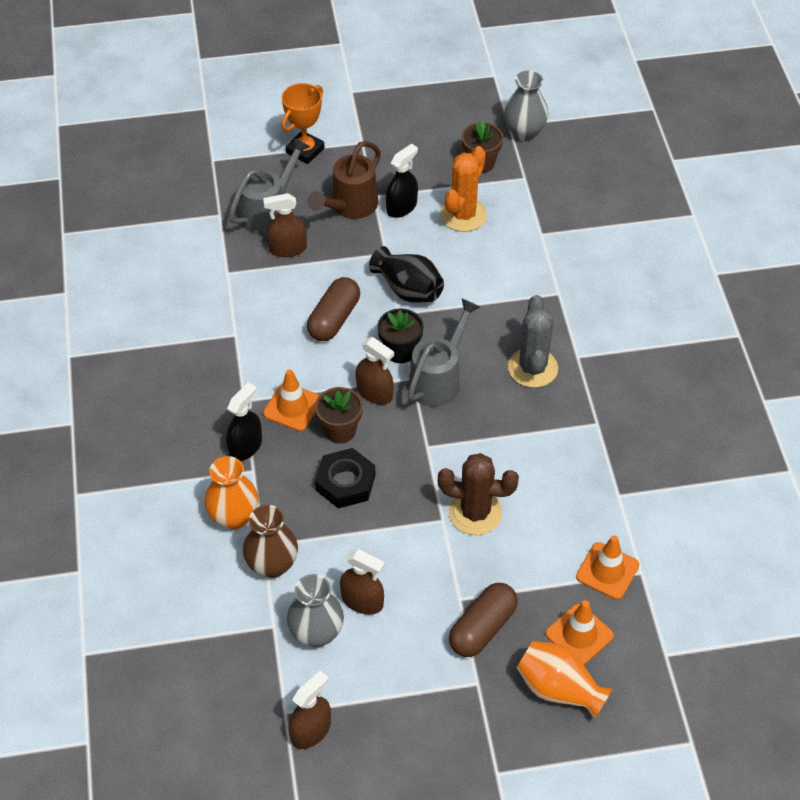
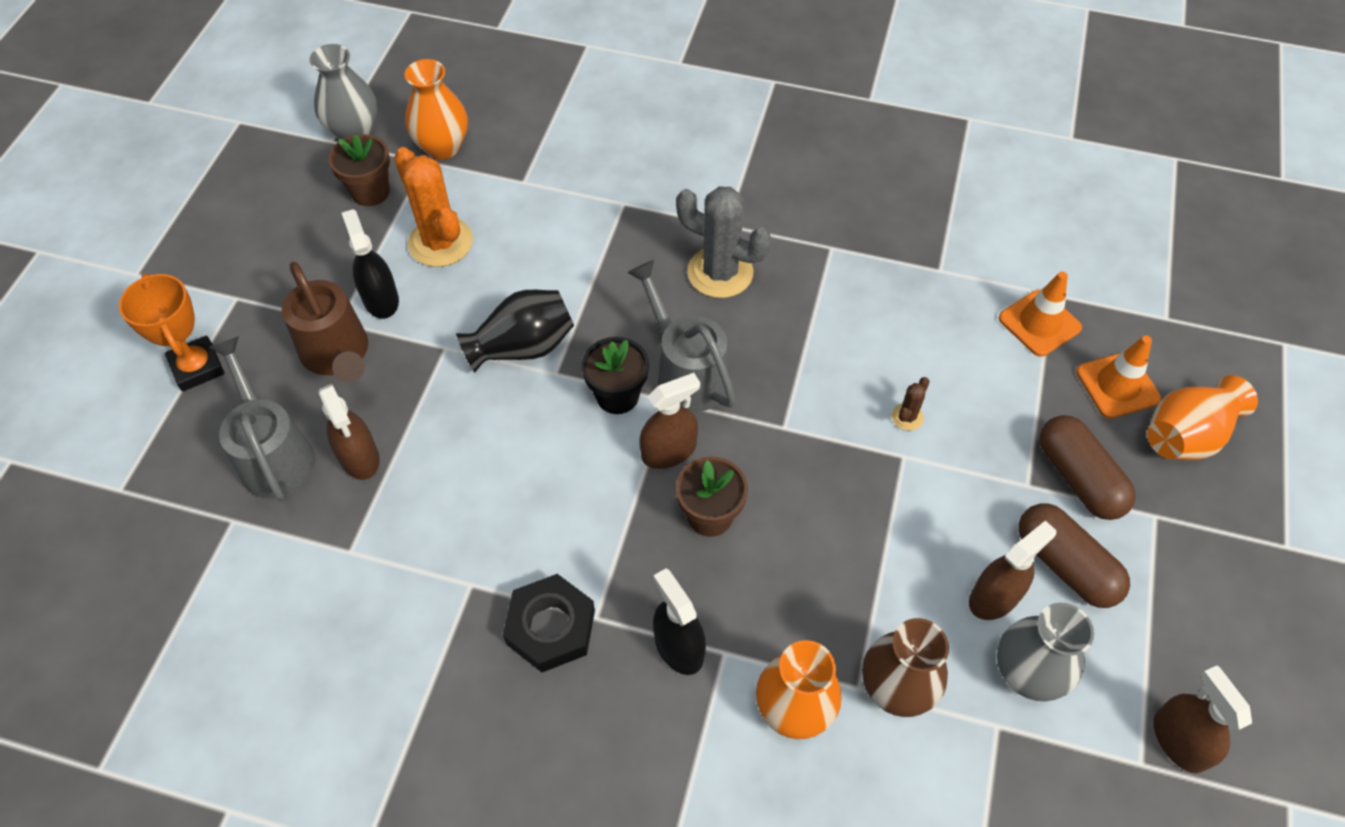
camera: 65 degrees left, 5 degrees up
brown spray bottle [263,193,307,257] -> brown spray bottle turned 45 degrees counterclockwise [318,384,380,480]
orange traffic cone [263,369,319,431] -> none
brown capsule [307,277,360,341] -> brown capsule moved to [1018,503,1130,608]
black nut [315,448,375,508] -> black nut moved to [503,574,595,672]
brown cactus [438,453,519,535] -> brown cactus [892,377,930,431], size x0.44
none -> orange vase [405,59,468,159]

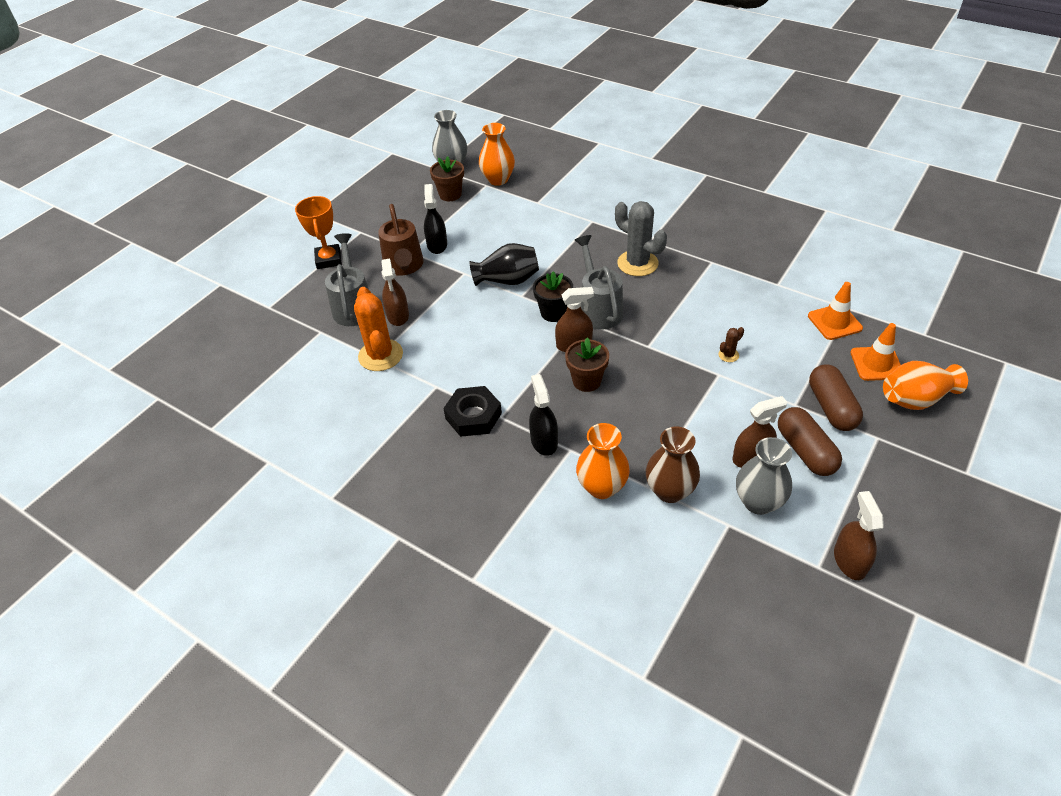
camera: 20 degrees right, 10 degrees down
orange cactus [394,147,473,267] -> orange cactus moved to [354,287,403,371]

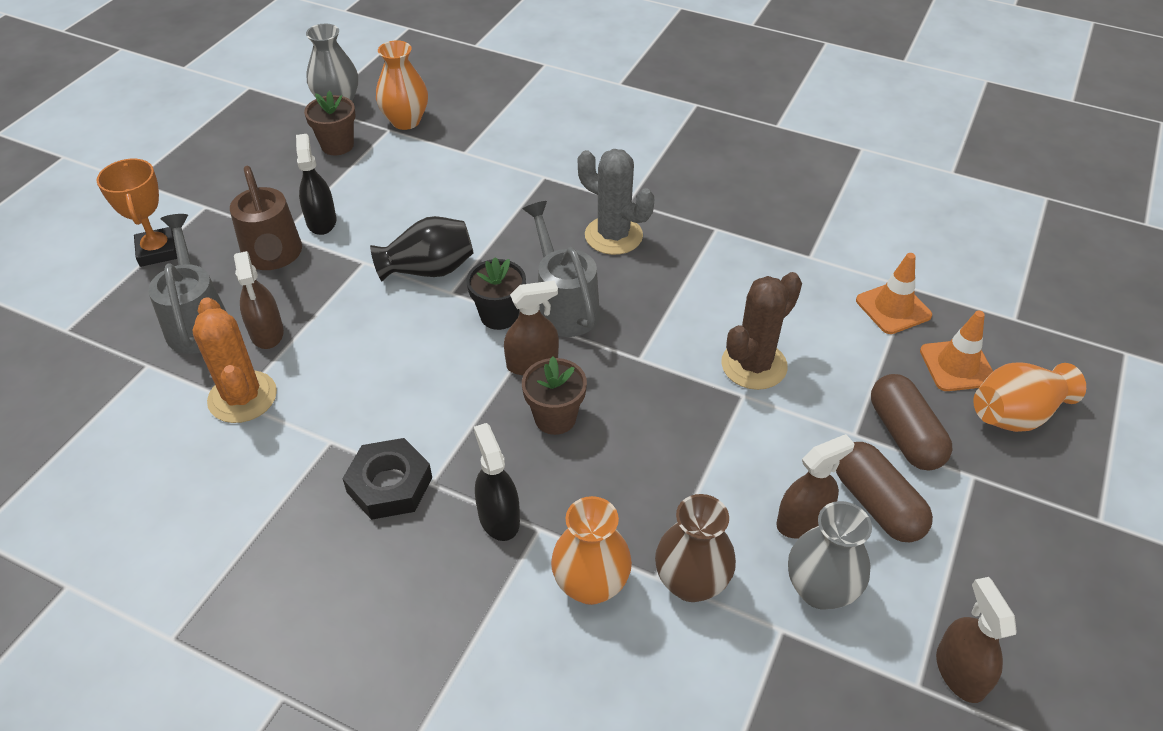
camera: 10 degrees left, 0 degrees up
brown cactus [719,327,744,362] -> brown cactus [721,272,802,390], size x2.26

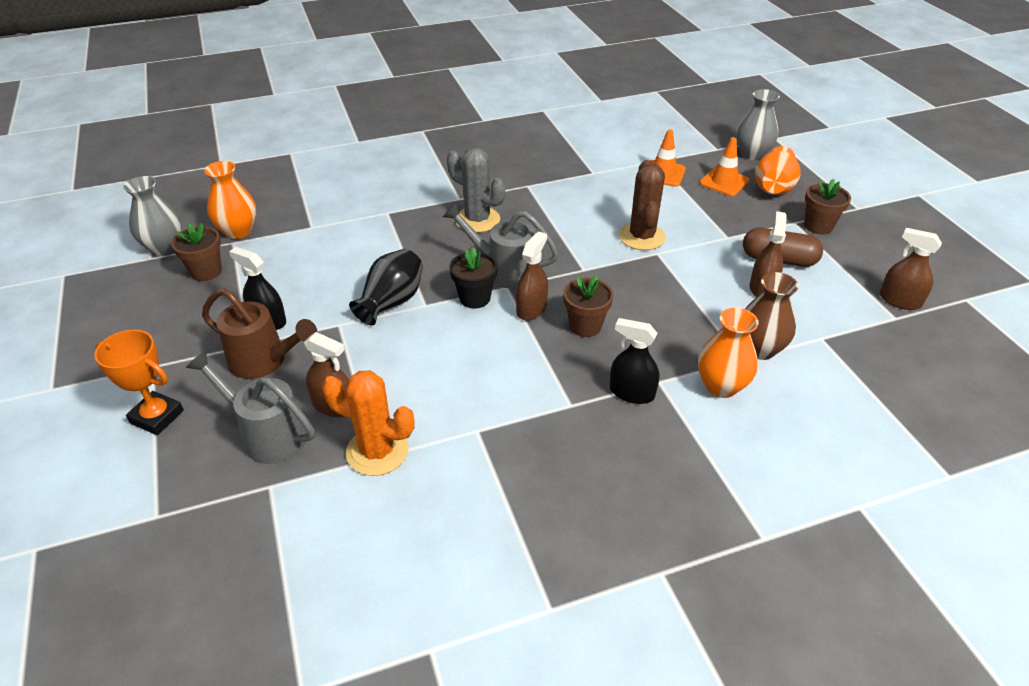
camera: 45 degrees left, 5 degrees down
black nut [342,438,432,520] -> none
grey cactus [578,149,654,255] -> grey cactus turned 45 degrees clockwise [447,147,505,233]
grey vase [788,501,872,610] -> grey vase moved to [736,89,780,160]
brown capsule [871,374,952,471] -> none
none -> brown flower pot [804,179,851,234]

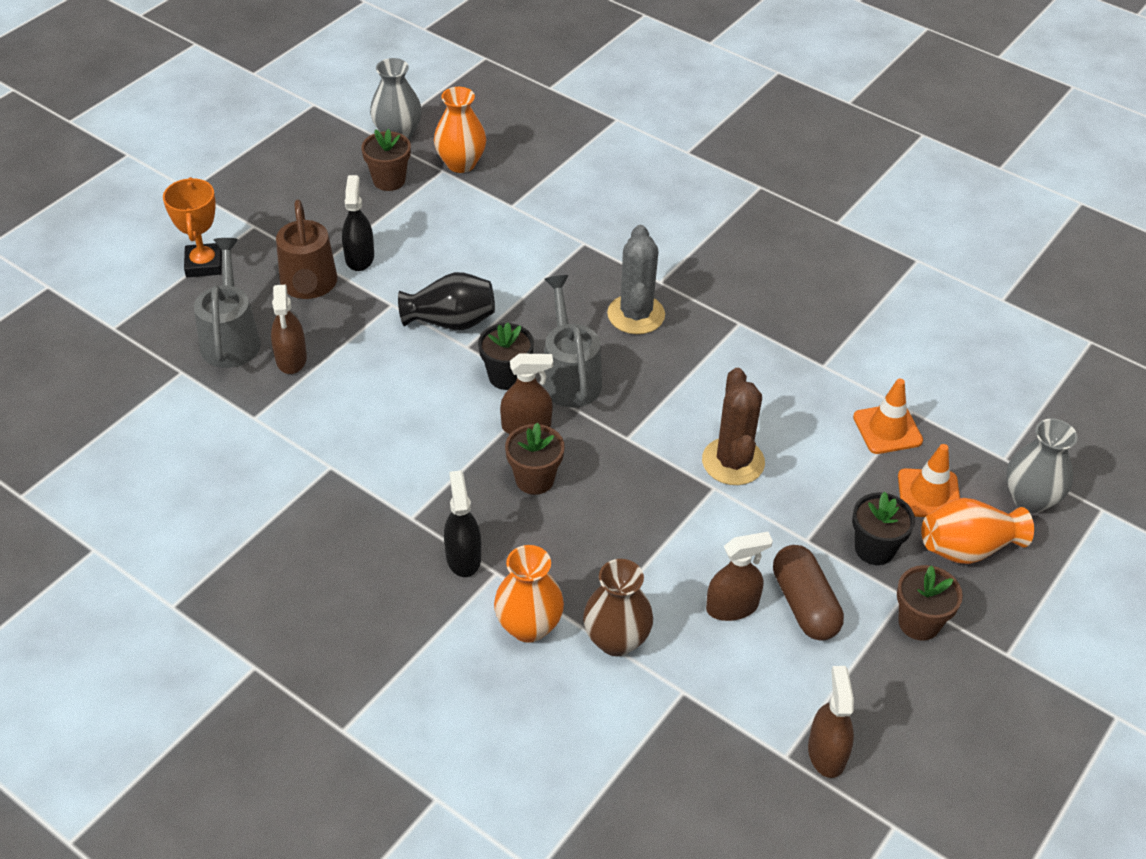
camera: 55 degrees right, 5 degrees up
orange cactus [322,370,415,476] -> none
brown cactus [619,160,666,250] -> brown cactus turned 60 degrees counterclockwise [702,368,765,485]
none -> black flower pot [852,491,915,565]

